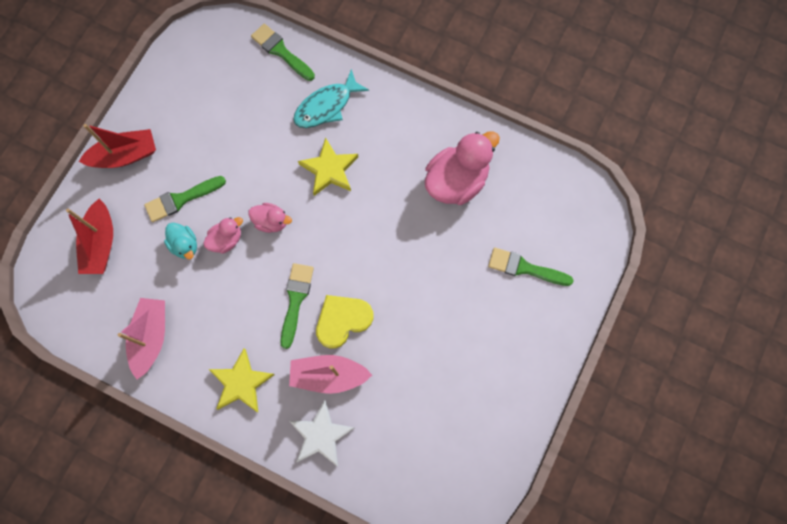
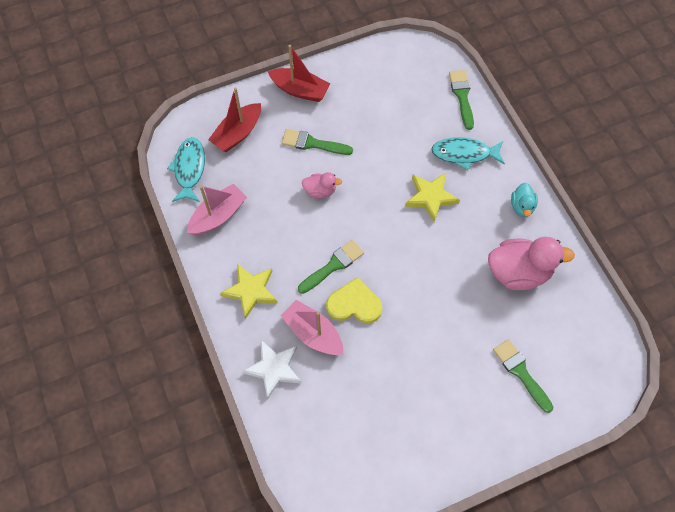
camera: 40 degrees right, 10 degrees down
turquoise duck [164,223,197,260] -> turquoise duck moved to [511,183,538,217]
pink duck [248,203,292,233] -> none
none -> turquoise fish [167,137,205,202]

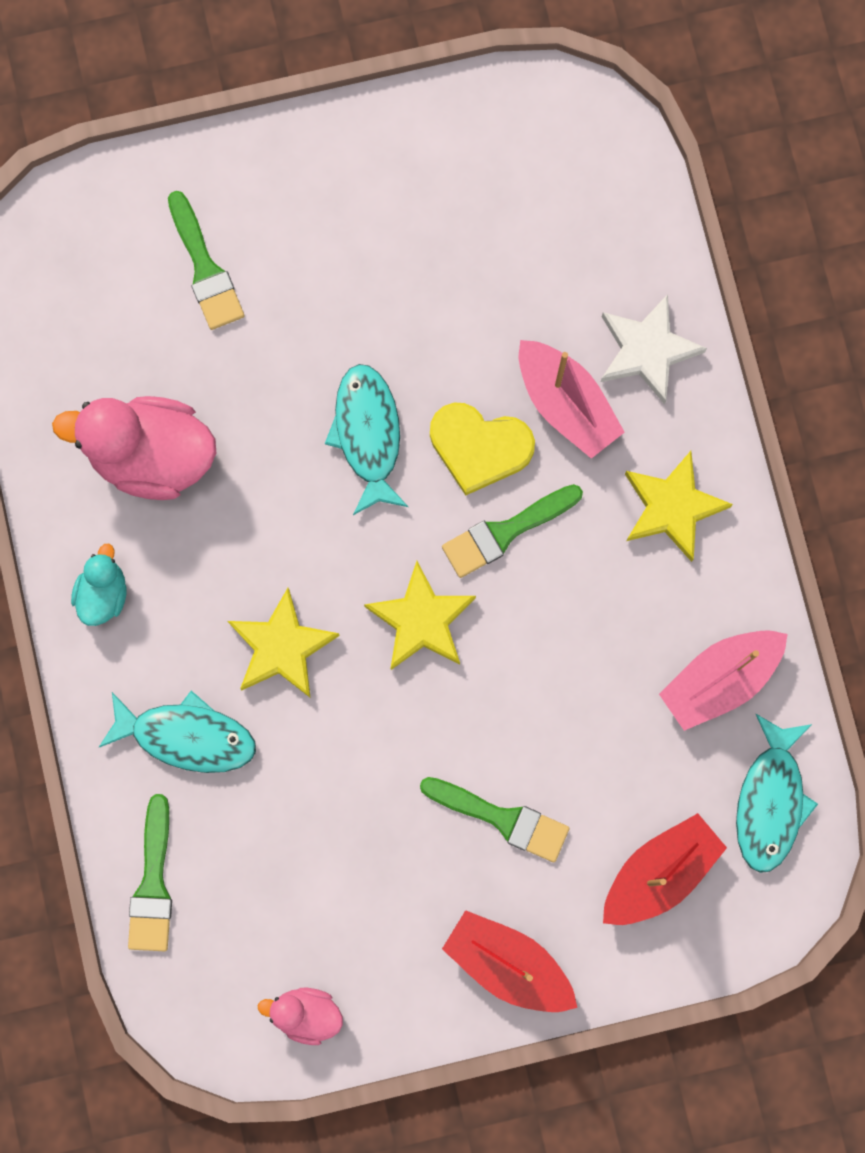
camera: 170 degrees left, 15 degrees up
pink duck [302,172,342,199] -> pink duck moved to [258,988,343,1045]
none -> turquoise fish [325,364,408,515]
none -> yellow star [364,561,476,670]

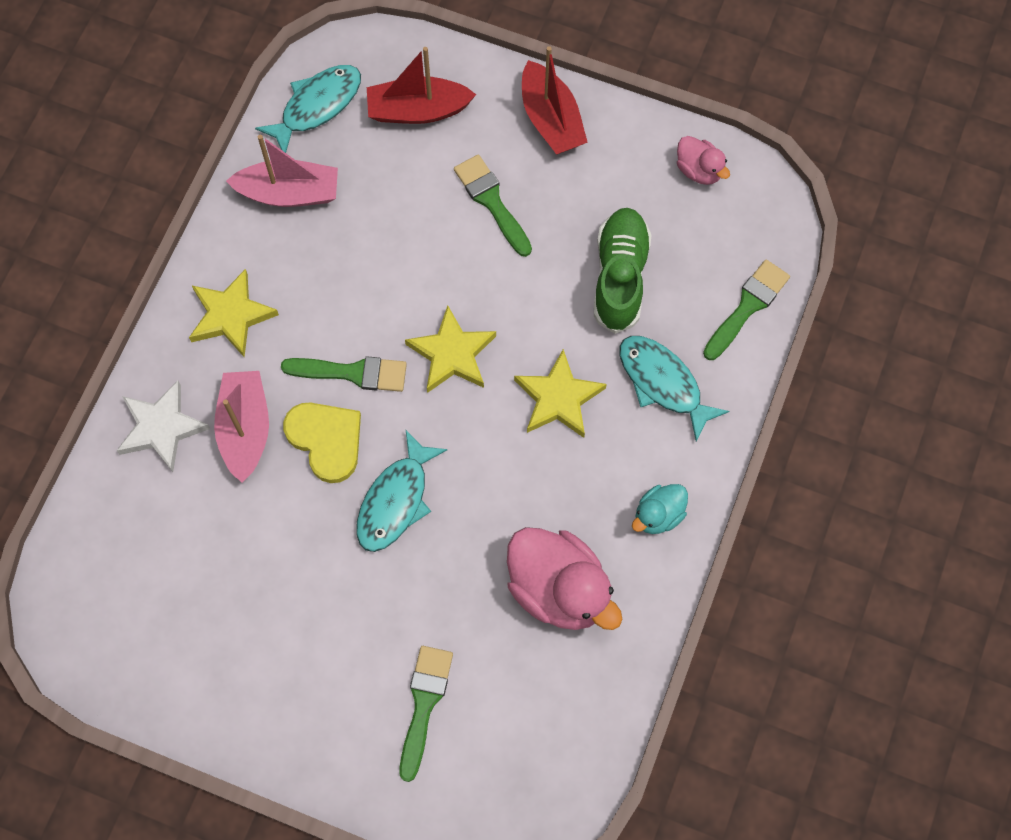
camera: 145 degrees left, 10 degrees down
none -> green shoe [594,208,651,334]

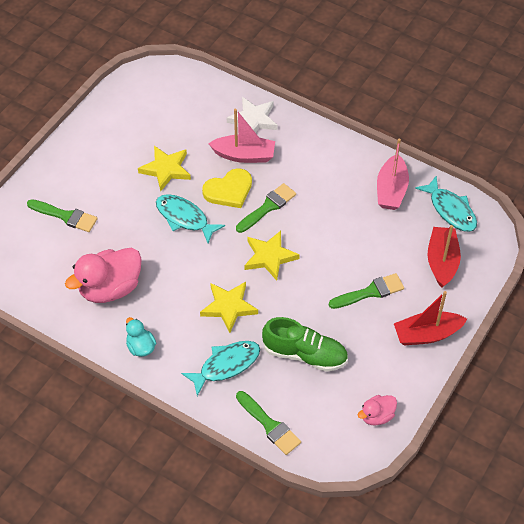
camera: 100 degrees right, 15 degrees down
yellow star [189,269,279,357] -> yellow star moved to [138,146,191,191]
green brush [281,356,407,392] -> green brush turned 150 degrees counterclockwise [236,183,296,233]

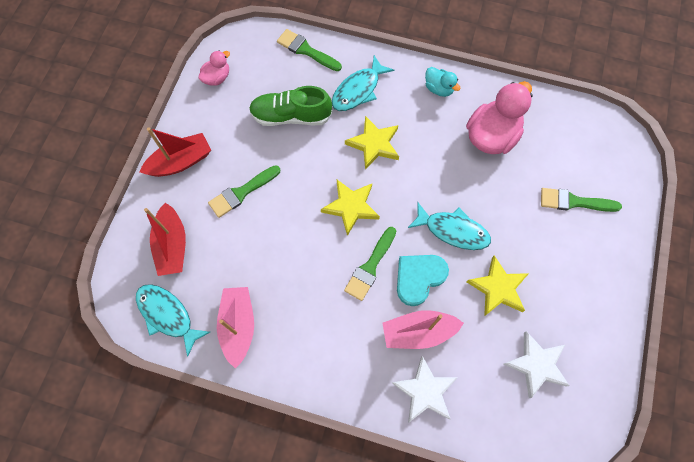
camera: 165 degrees right, 15 degrees up
yellow heart [202,168,252,208] -> turquoise heart [397,255,449,306]
none -> white star [504,331,570,398]

